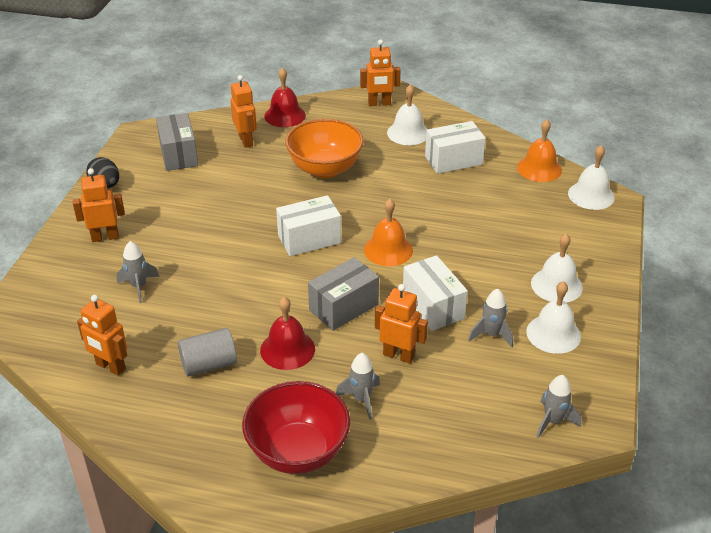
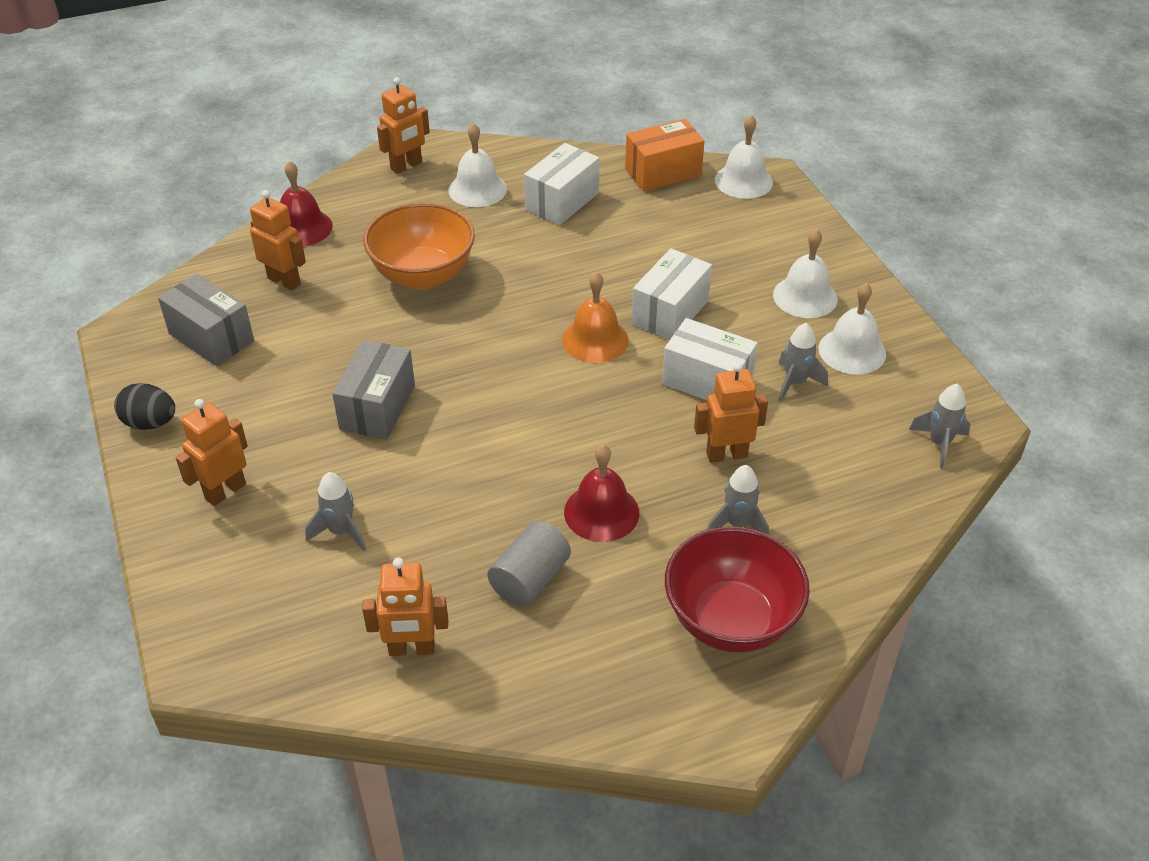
camera: 35 degrees left, 5 degrees up
white box [276,195,341,256] -> white box moved to [632,248,712,340]
grey box [308,257,379,331] -> grey box moved to [332,340,415,440]
orange bell [517,119,562,182] -> orange box [625,119,704,192]

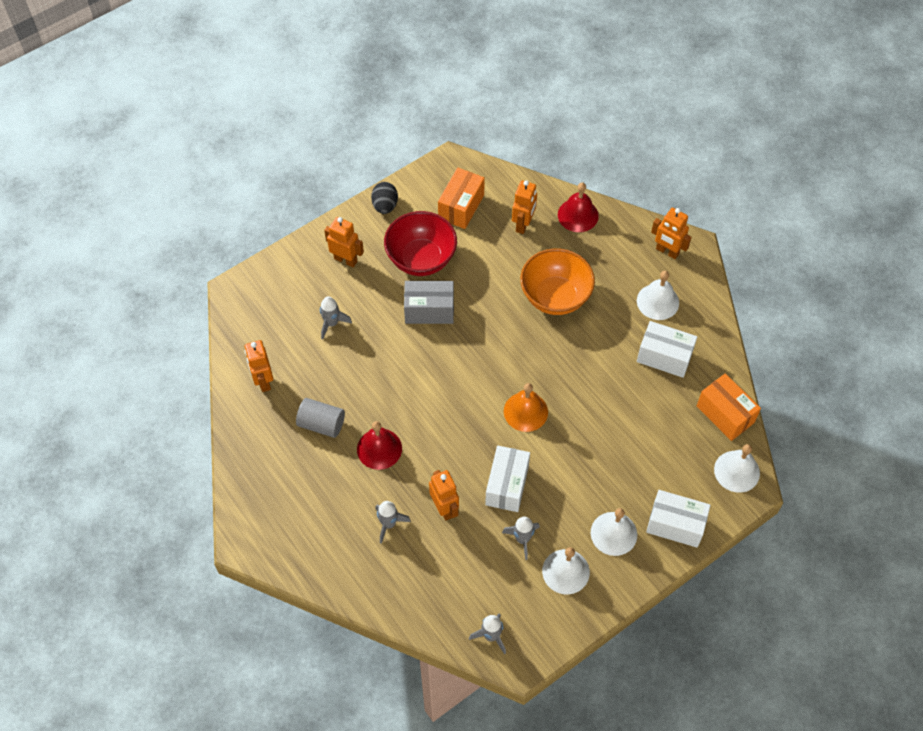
camera: 75 degrees right, 15 degrees up
grey box [158,274,254,366] -> orange box [438,168,485,229]
white box [632,248,712,340] -> white box moved to [646,490,711,547]
red bowl [665,526,810,653] -> red bowl moved to [384,211,457,276]

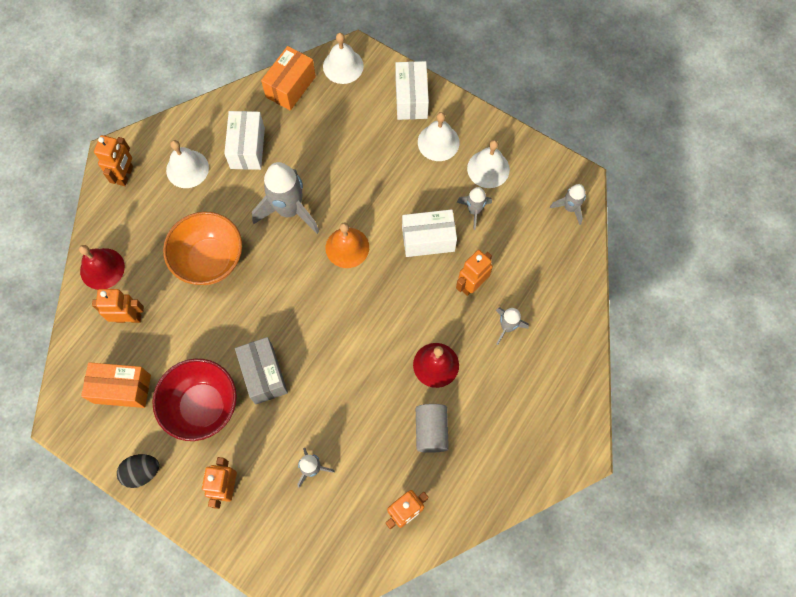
camera: 110 degrees left, 10 degrees up
none -> grey rocket [252,162,319,234]

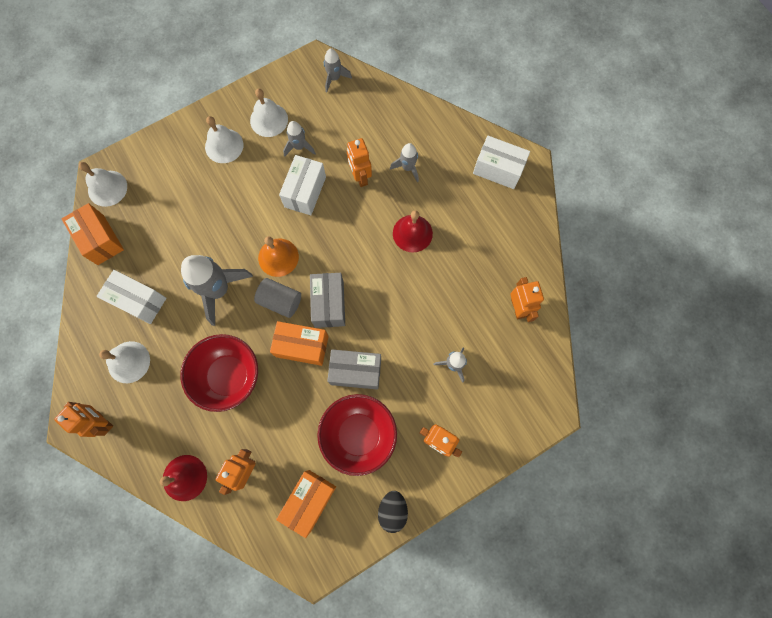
camera: 65 degrees left, 5 degrees up
orange bowl [163,212,242,285] -> red bowl [180,334,258,412]
white box [395,61,429,120] -> white box moved to [473,136,530,189]
grey cylinder [416,404,449,453] -> grey cylinder moved to [254,278,301,318]
none -> orange box [270,321,329,366]
none -> grey box [310,273,345,328]

